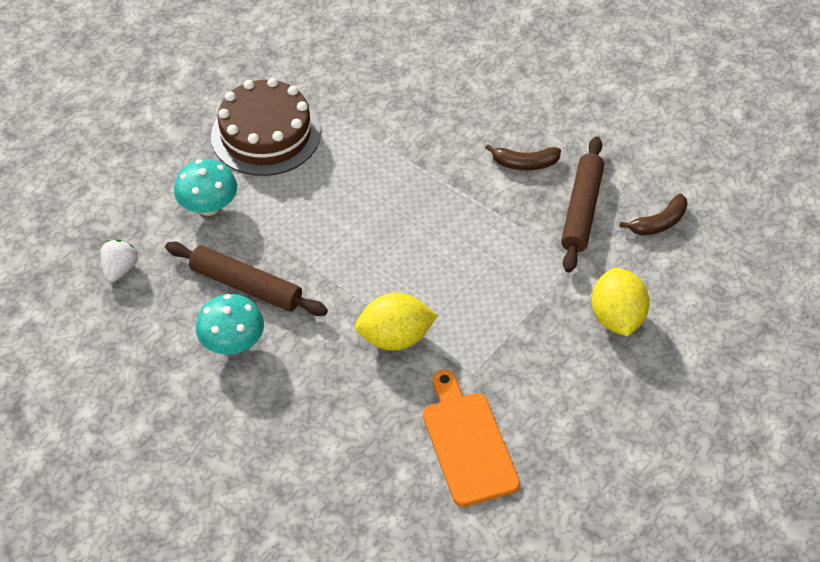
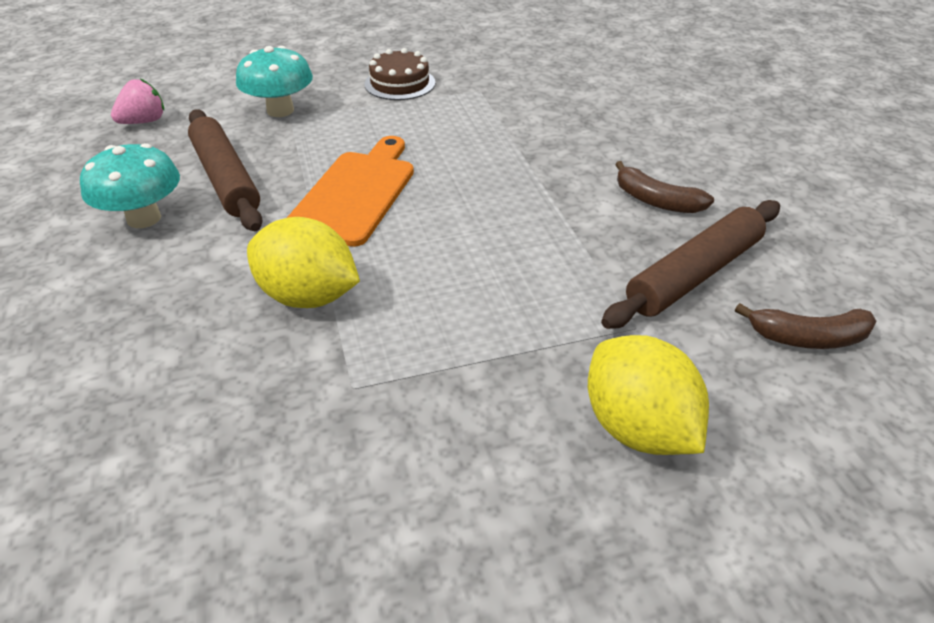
camera: 35 degrees right, 10 degrees down
white strawberry [100,240,138,282] -> pink strawberry [111,78,164,124]
brown cake [211,78,321,176] -> brown cake [364,48,435,100], size x0.56
orange cutting board [423,370,520,507] -> orange cutting board moved to [287,136,414,247]
yellow lemon [592,268,650,336] -> yellow lemon turned 60 degrees counterclockwise [588,335,709,455]

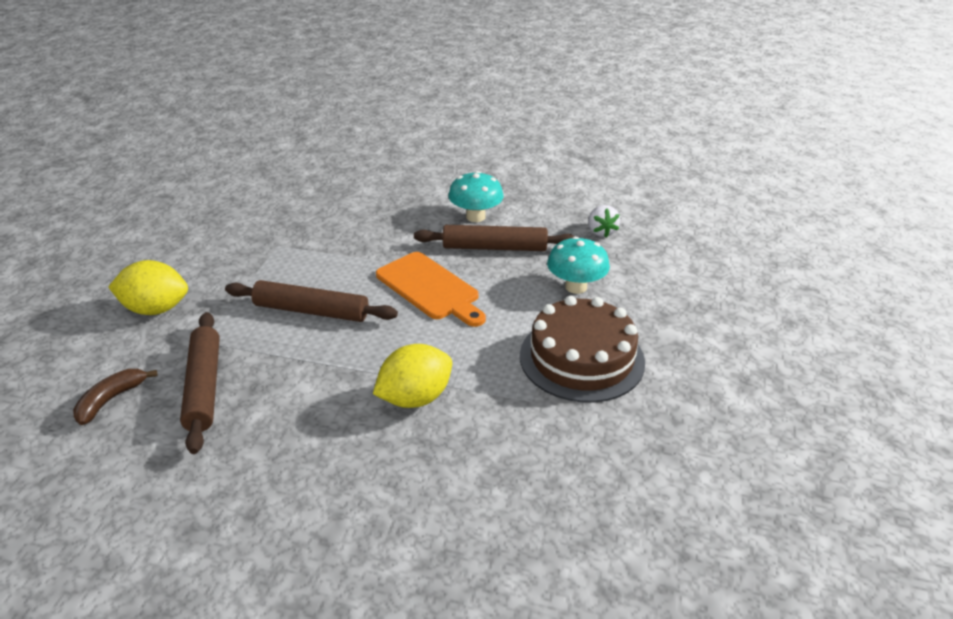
camera: 120 degrees right, 5 degrees down
pink strawberry [111,78,164,124] -> white strawberry [588,205,620,237]
yellow lemon [247,217,360,308] -> yellow lemon moved to [373,344,452,408]
brown cake [364,48,435,100] -> brown cake [520,296,645,403], size x1.78
brown banana [615,161,714,213] -> none
none -> brown rolling pin [225,280,398,322]

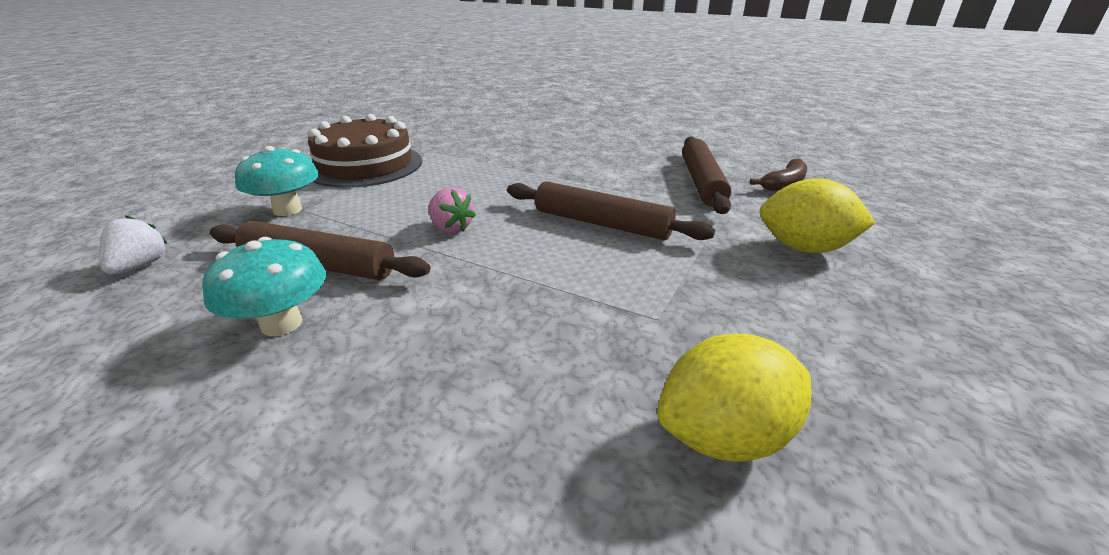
camera: 165 degrees left, 5 degrees down
yellow lemon [373,344,452,408] -> yellow lemon moved to [657,333,812,462]
orange cutting board [376,252,486,327] -> pink strawberry [428,187,476,233]

